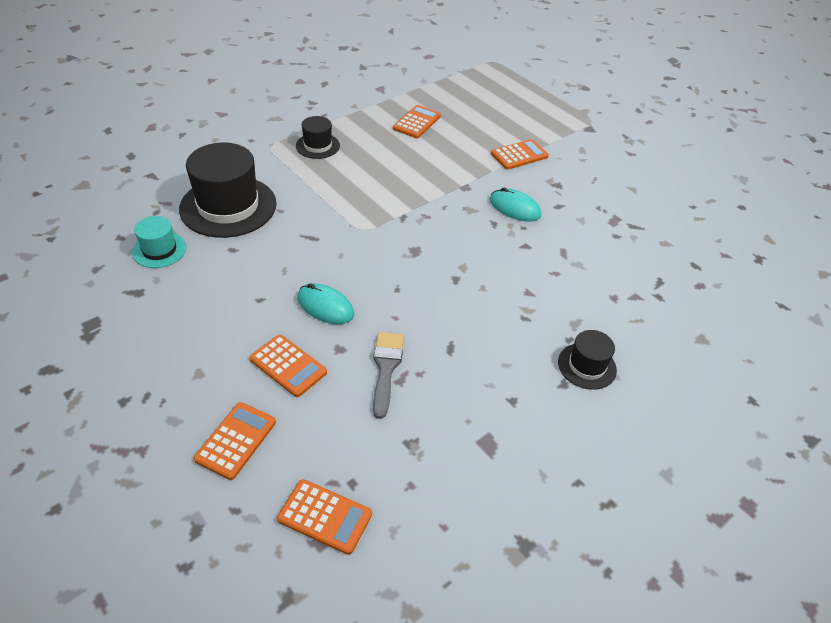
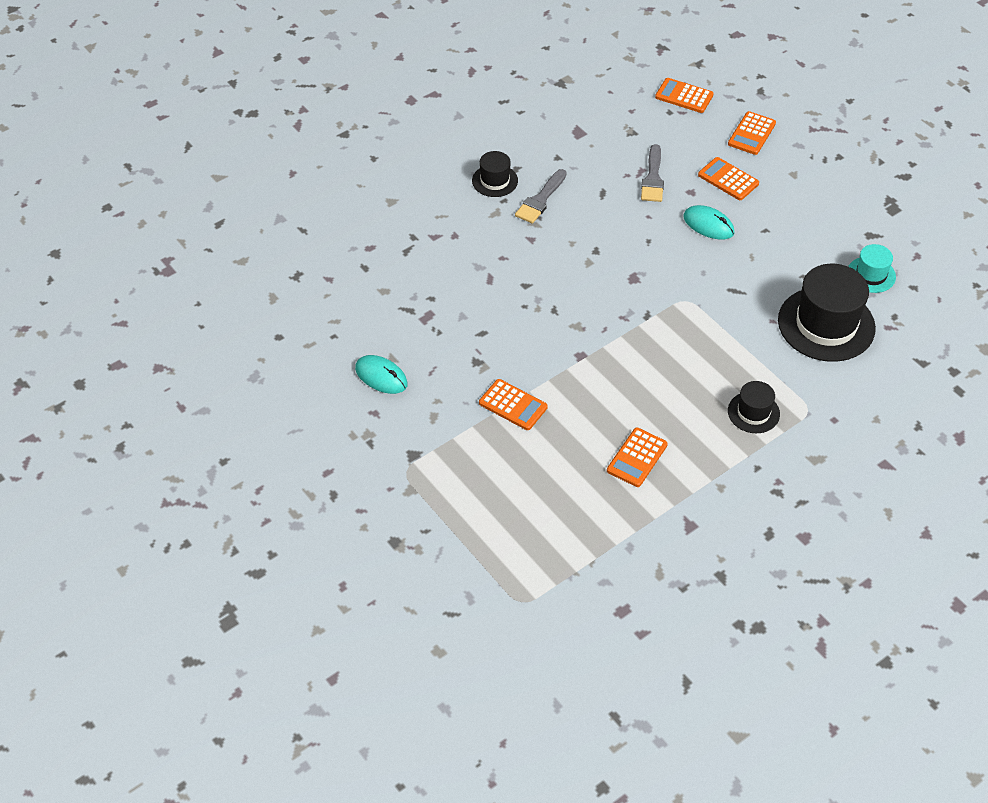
camera: 175 degrees left, 5 degrees up
turquoise mouse [490,187,541,221] -> turquoise mouse moved to [355,355,408,394]
orange calculator [491,139,549,170] -> orange calculator turned 120 degrees counterclockwise [479,379,548,430]
none -> grey brush [515,169,567,224]

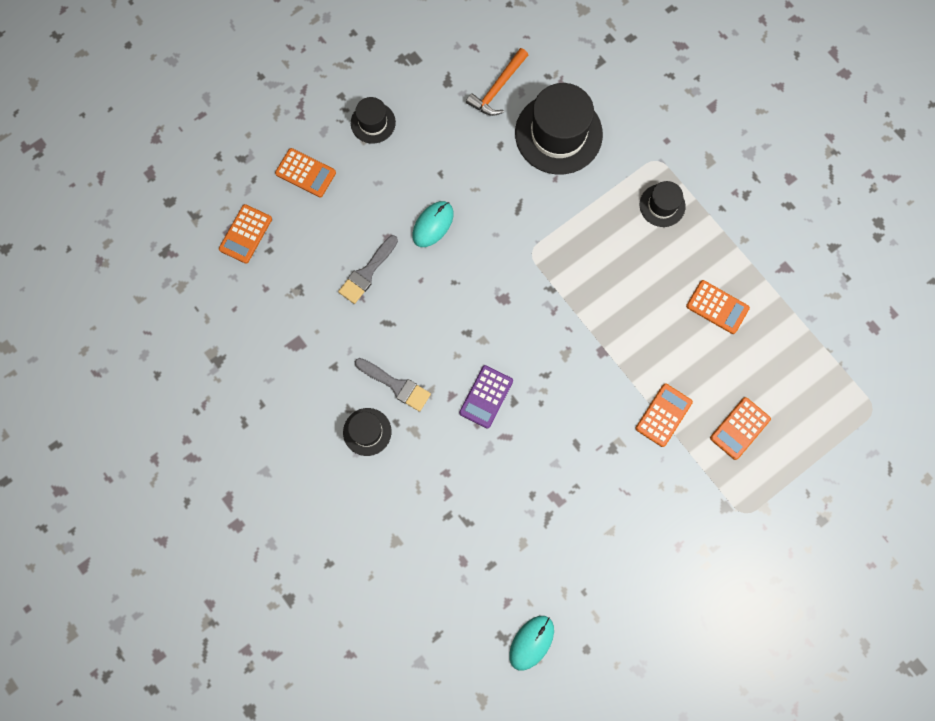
camera: 90 degrees left, 25 degrees up
turquoise mouse [355,355,408,394] -> turquoise mouse moved to [509,616,554,671]
grey brush [641,144,664,202] -> grey brush turned 120 degrees clockwise [338,235,398,304]
orange calculator [698,157,759,200] -> orange calculator moved to [710,397,771,460]
turquoise hat [848,244,896,293] -> orange hammer [466,48,528,116]
none -> black hat [351,97,396,144]
none -> purple calculator [459,365,513,429]

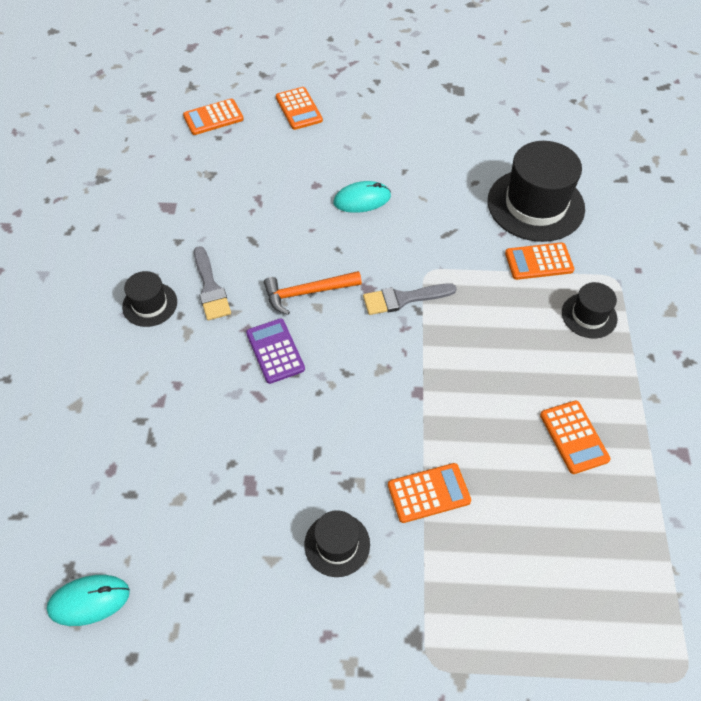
camera: 40 degrees right, 20 degrees down
grey brush [338,235,398,304] -> grey brush moved to [363,283,457,315]
black hat [351,97,396,144] -> black hat moved to [304,510,370,577]
purple calculator [459,365,513,429] -> purple calculator turned 90 degrees clockwise [246,318,305,384]
orange hammer [466,48,528,116] -> orange hammer moved to [264,271,362,315]
orange calculator [710,397,771,460] -> orange calculator moved to [505,242,574,280]

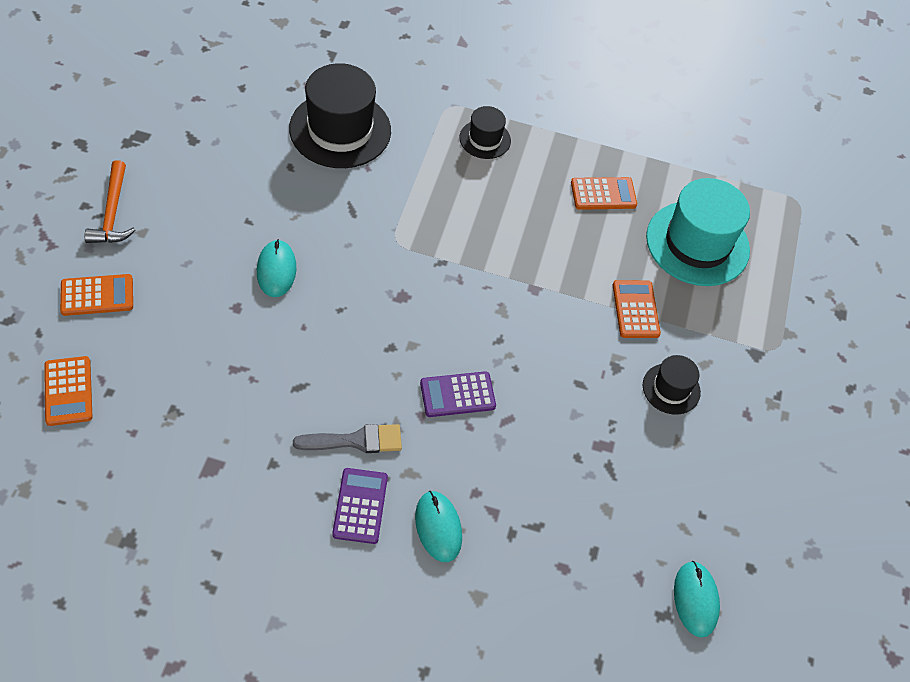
camera: 85 degrees left, 0 degrees up
black hat [122,271,177,327] -> purple calculator [332,468,388,544]
orange hammer [264,271,362,315] -> orange hammer moved to [84,160,136,243]
grey brush [363,283,457,315] -> none
orange calculator [505,242,574,280] -> none
none -> turquoise mouse [415,491,462,562]
none -> turquoise hat [646,178,750,286]

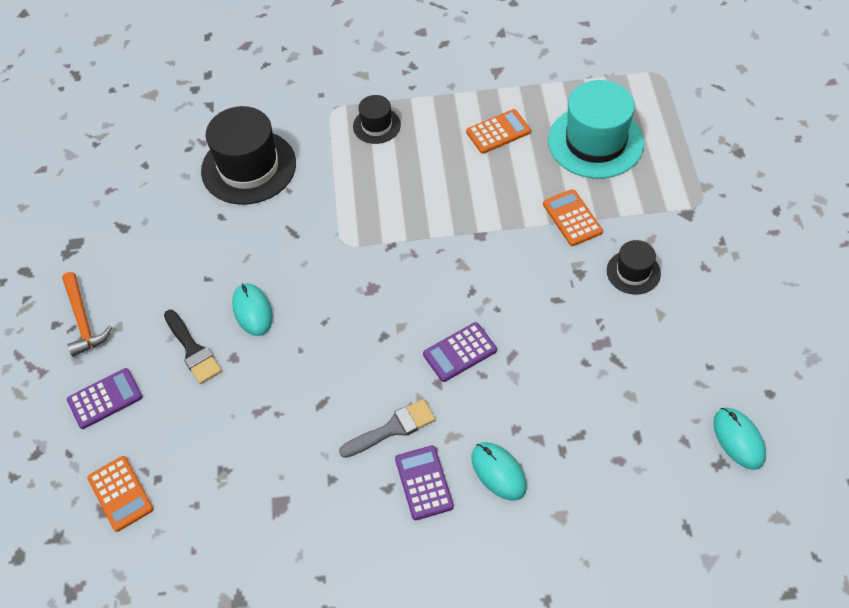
camera: 10 degrees left, 0 degrees up
orange calculator [60,274,133,316] -> purple calculator [67,368,142,429]
none -> black brush [164,310,222,384]

